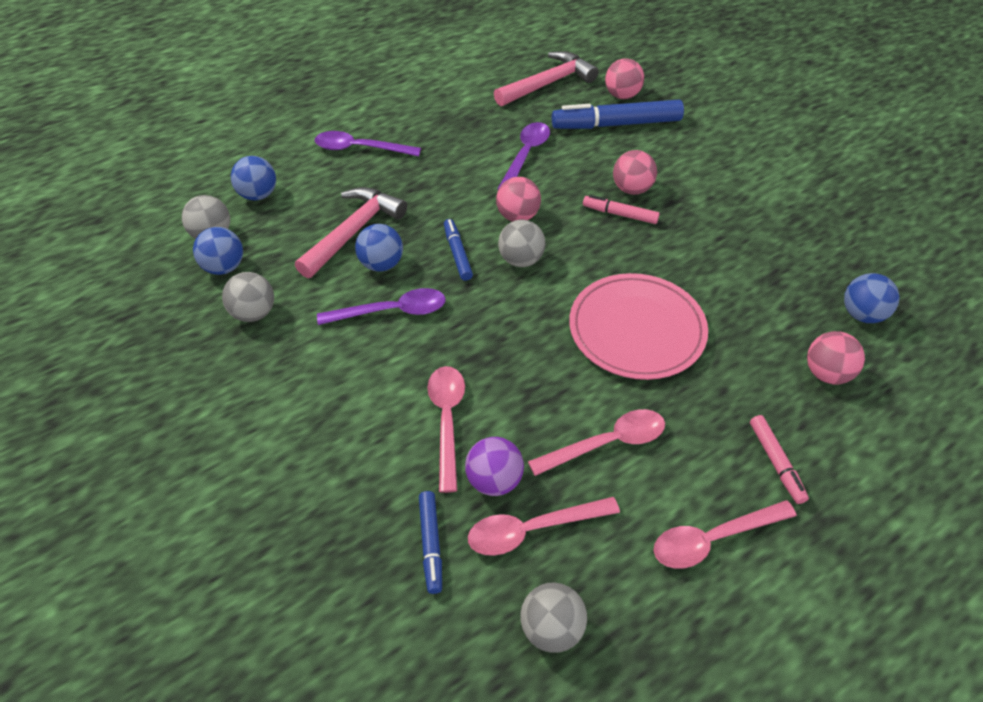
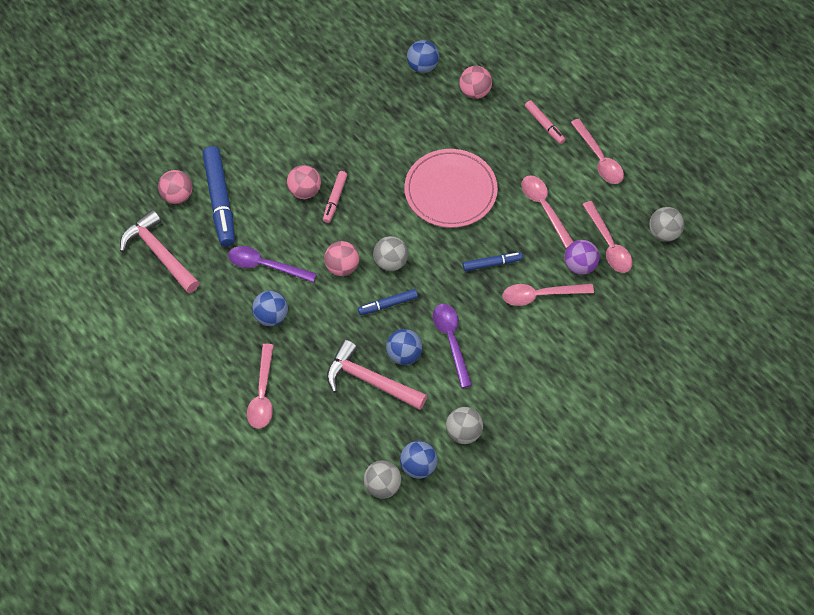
camera: 95 degrees left, 10 degrees up
blue ball [231,156,276,201] -> blue ball moved to [252,291,288,326]
purple spoon [315,131,421,156] -> pink spoon [247,344,274,429]
blue marker [419,491,442,594] -> blue marker moved to [463,252,523,271]
pink marker [750,415,809,504] -> pink marker turned 75 degrees clockwise [525,100,566,144]

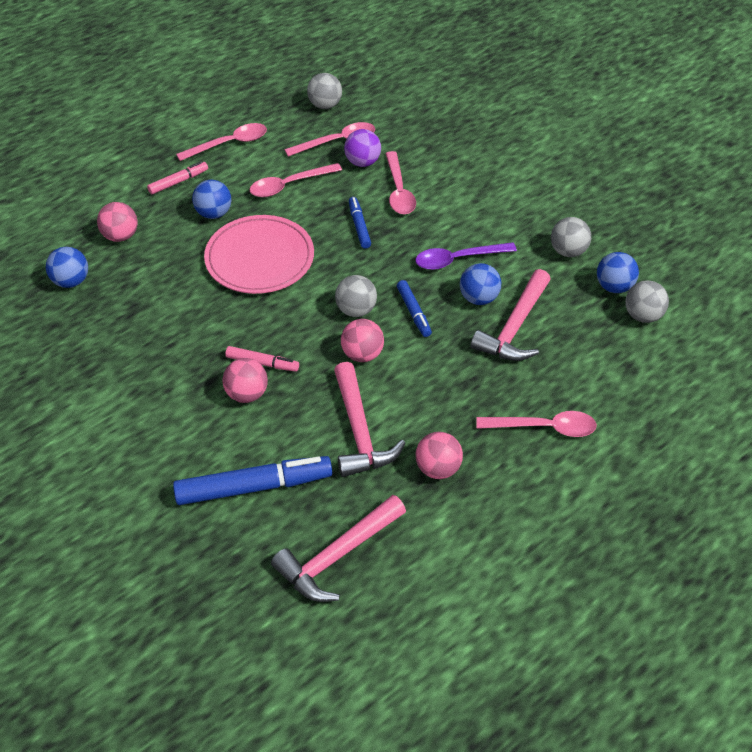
camera: 90 degrees left, 10 degrees down
pink ball [158,170,193,204] -> pink ball moved to [415,432,463,479]
purple spoon [228,246,317,282] -> pink hammer [334,362,405,477]
blue ball [252,291,288,326] -> blue ball moved to [192,180,231,219]

